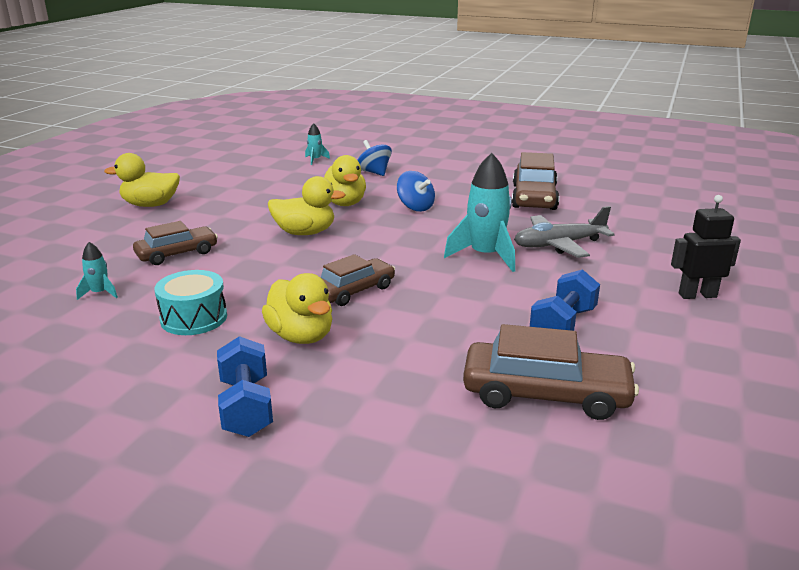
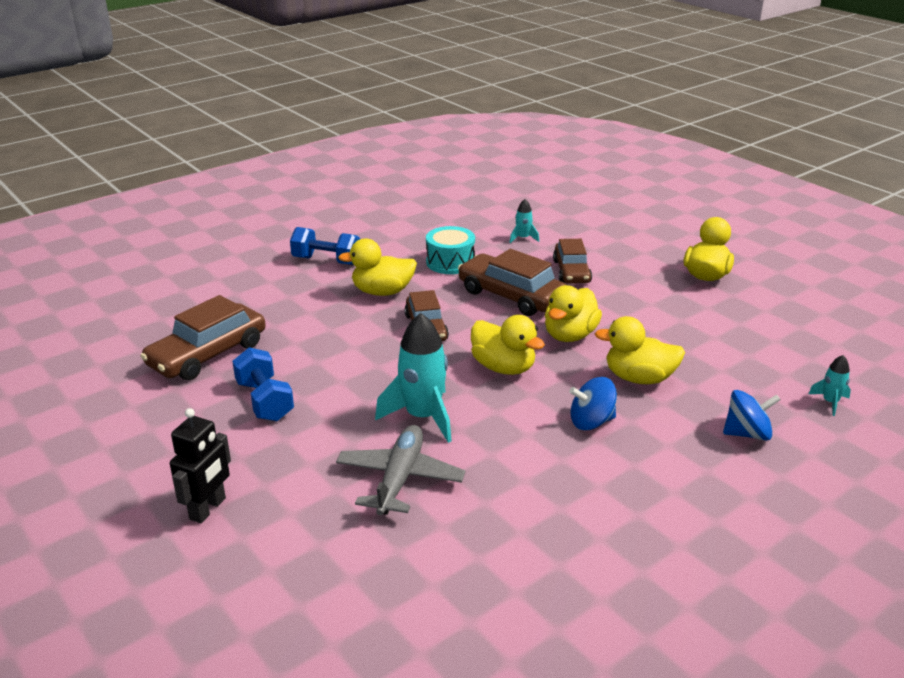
camera: 120 degrees right, 5 degrees up
brown car [512,152,559,210] -> brown car moved to [458,249,566,316]
none -> yellow duck [471,315,545,375]

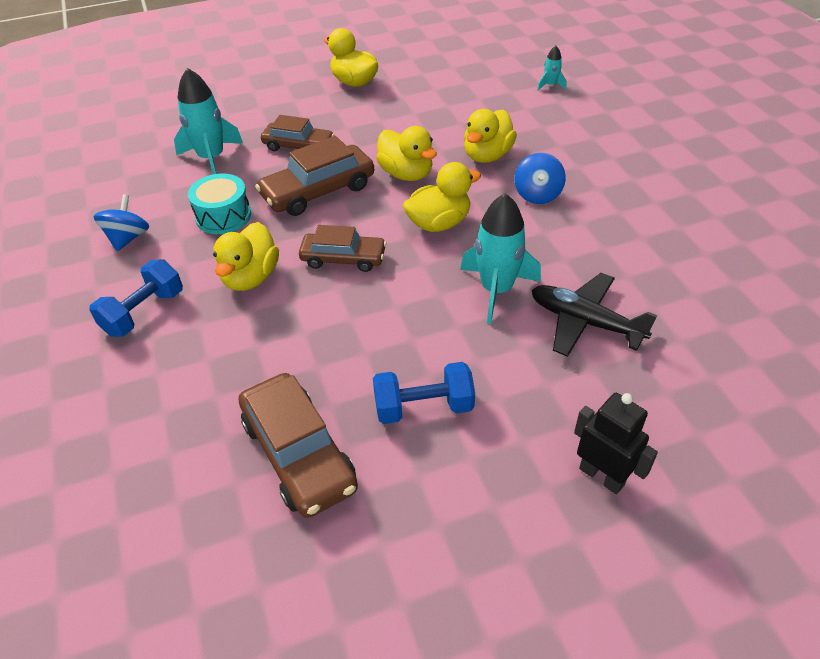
camera: 70 degrees left, 15 degrees up
grey plane [336,425,465,515] -> black plane [531,273,658,357]
turquoise rocket [509,199,539,243] -> turquoise rocket [174,68,243,174], size x2.08
blue spinning top [723,390,781,441] -> blue spinning top moved to [94,194,149,251]

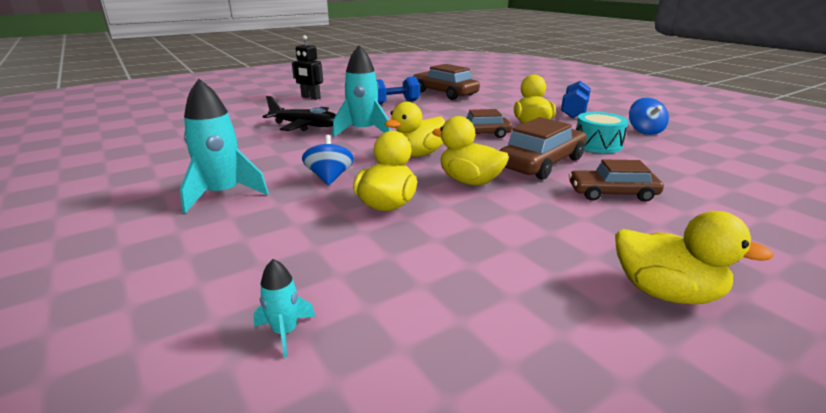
camera: 165 degrees right, 20 degrees down
turquoise rocket [174,68,243,174] -> turquoise rocket moved to [180,79,269,213]

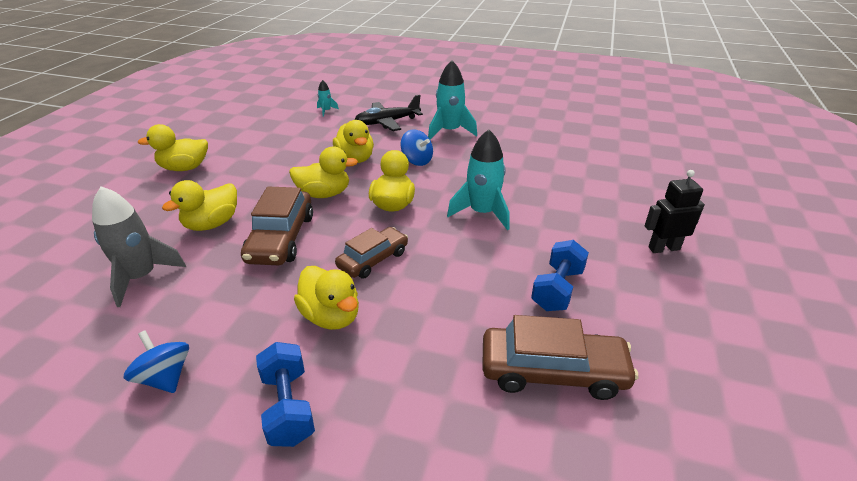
camera: 140 degrees right, 10 degrees up
black plane [263,96,336,131] -> black plane moved to [354,95,423,131]
brown car [569,159,664,202] -> yellow duck [162,180,237,231]
turquoise drum [576,112,629,153] -> none
none -> grey rocket [92,186,186,307]

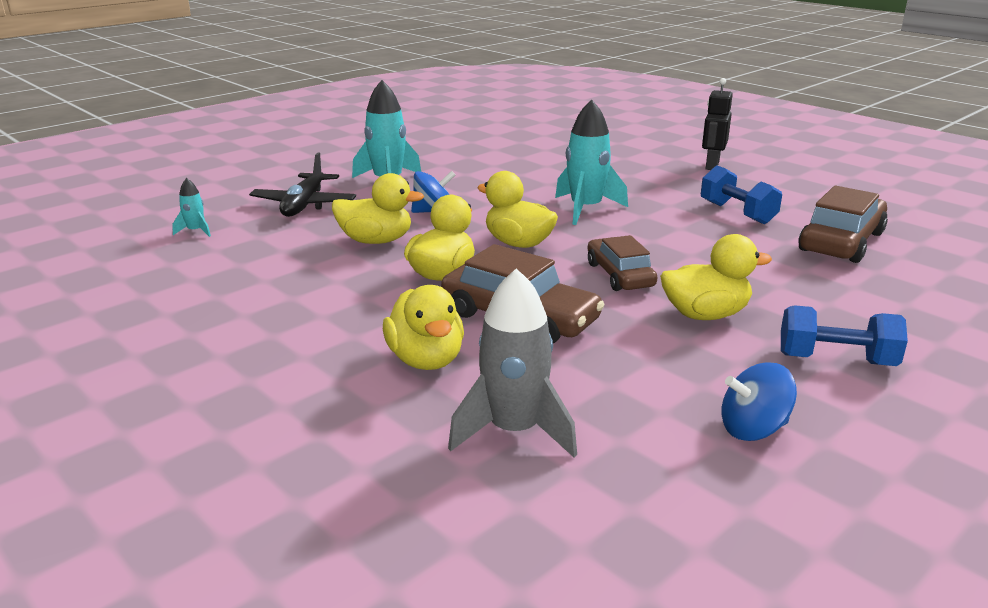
camera: 60 degrees left, 10 degrees down
yellow duck [138,124,208,171] -> none

